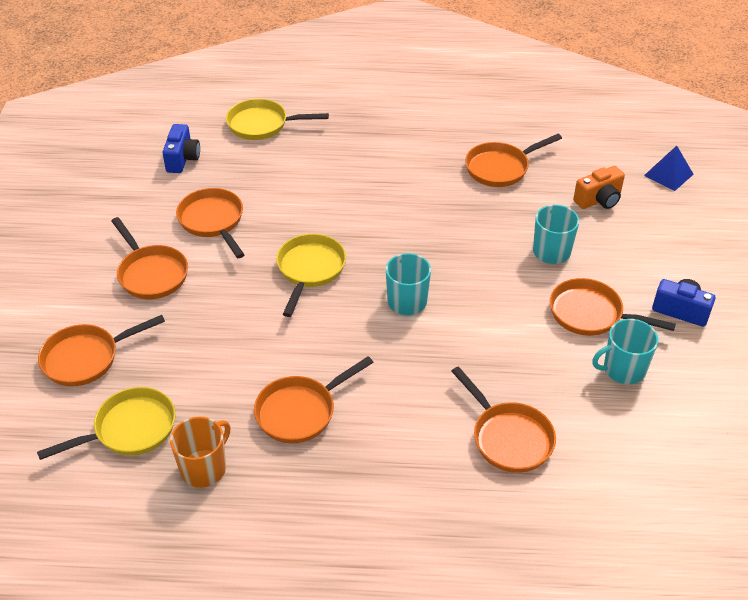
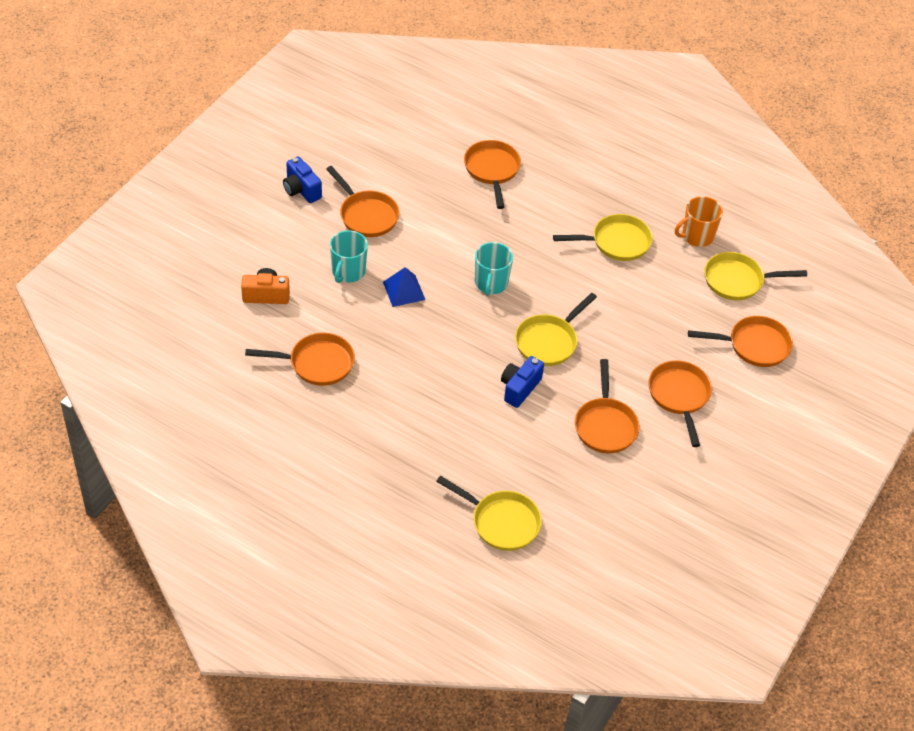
camera: 155 degrees left, 5 degrees up
blue camera [162,124,200,173] -> blue camera moved to [501,356,544,408]
orange pan [254,356,374,443] -> yellow pan [553,214,653,261]
turquoise mug [592,319,659,384] -> none
blue pyramid [644,146,694,191] -> blue pyramid moved to [383,267,425,307]

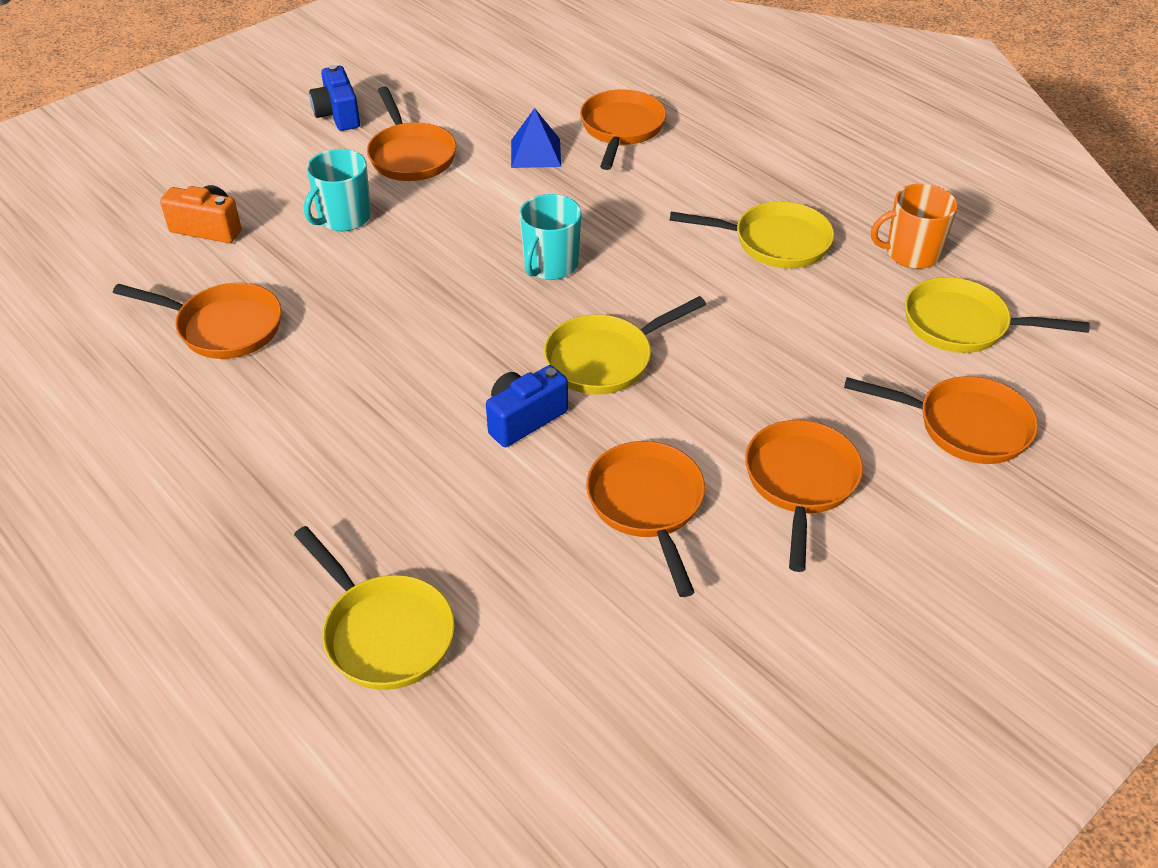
camera: 20 degrees right, 5 degrees down
blue pyramid [383,267,425,307] -> blue pyramid moved to [511,108,561,168]
orange pan [575,359,640,454] -> orange pan turned 150 degrees clockwise [586,441,705,597]

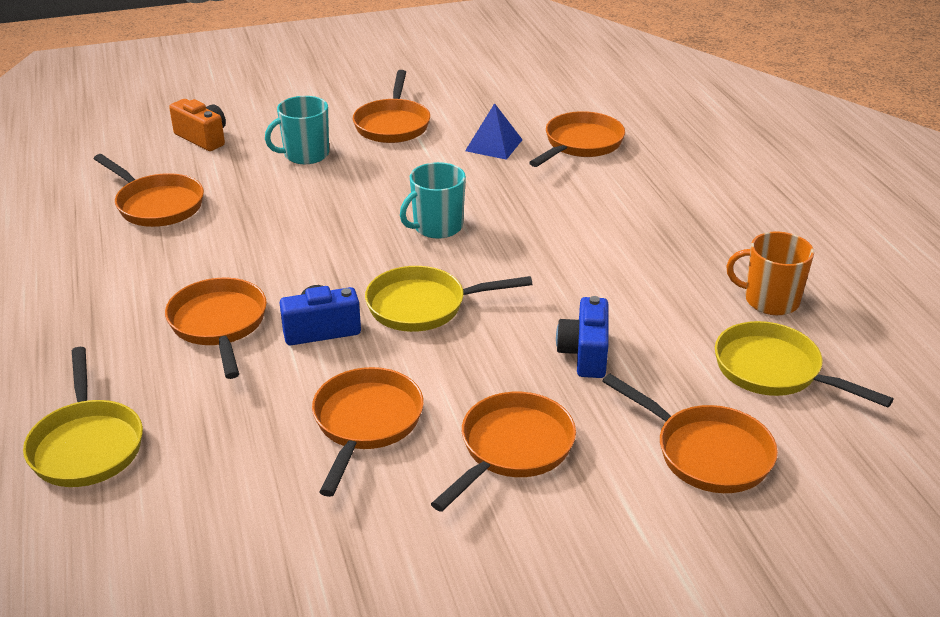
camera: 25 degrees right, 10 degrees down
blue camera [309,65,360,131] -> blue camera moved to [556,296,608,378]
yellow pan [669,201,834,269] -> none
none -> orange pan [165,278,267,379]

